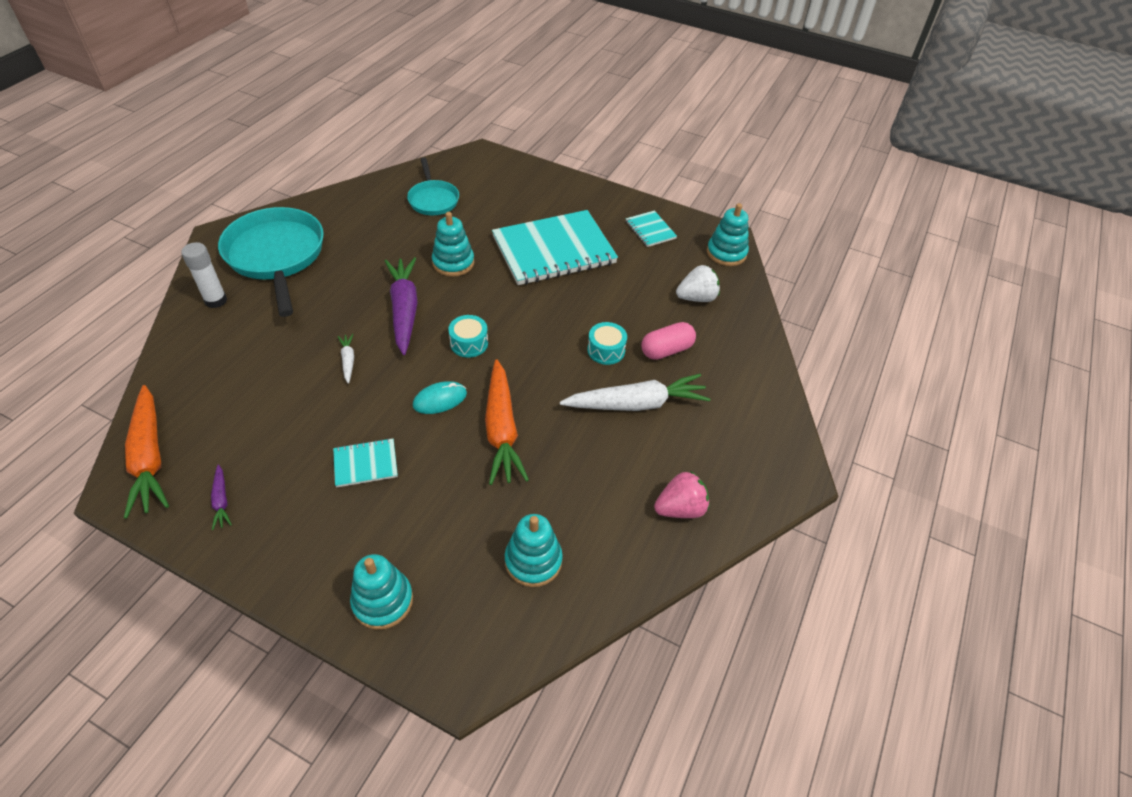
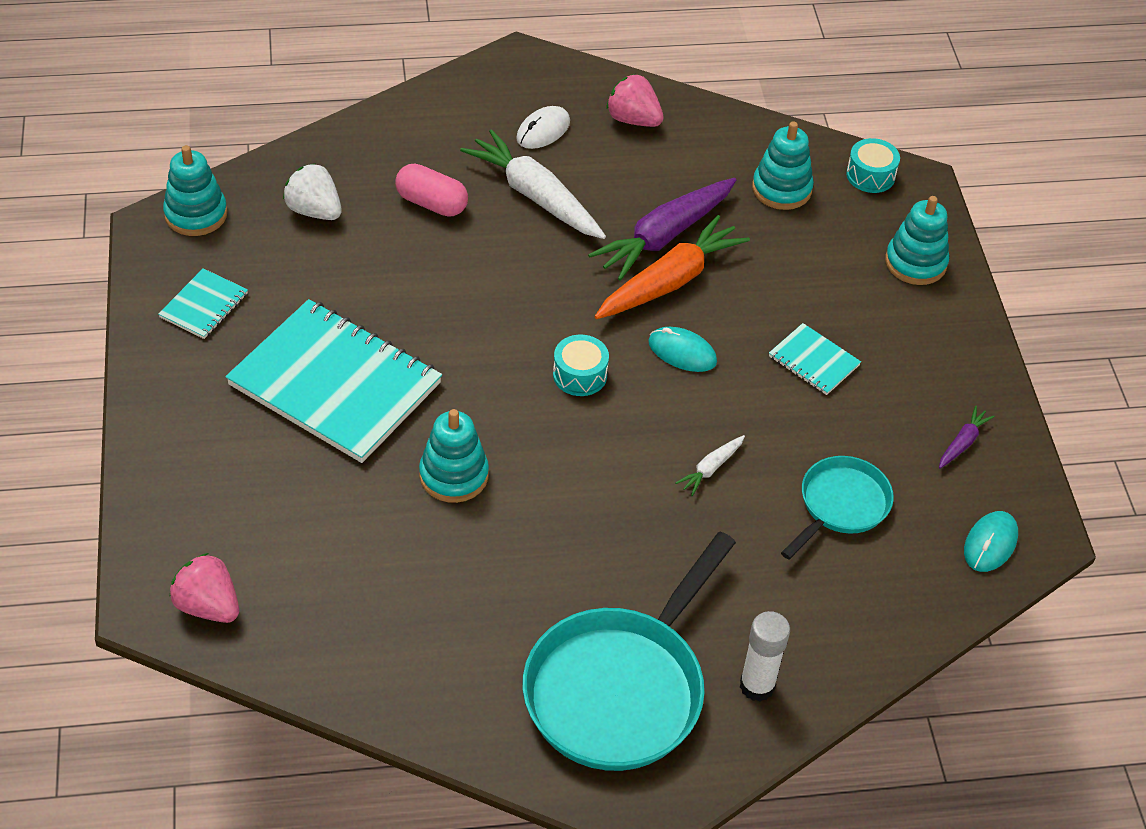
camera: 125 degrees left, 0 degrees up
orange carrot [124,385,169,519] -> turquoise mouse [964,511,1018,572]
purple carrot [385,257,418,355] -> purple carrot moved to [588,178,736,281]
turquoise pan [407,157,459,215] -> turquoise pan moved to [781,456,894,560]
turquoise drum [587,322,627,365] -> turquoise drum moved to [846,138,900,193]
none -> pink strawberry [170,553,239,623]
none -> white mouse [516,106,570,149]

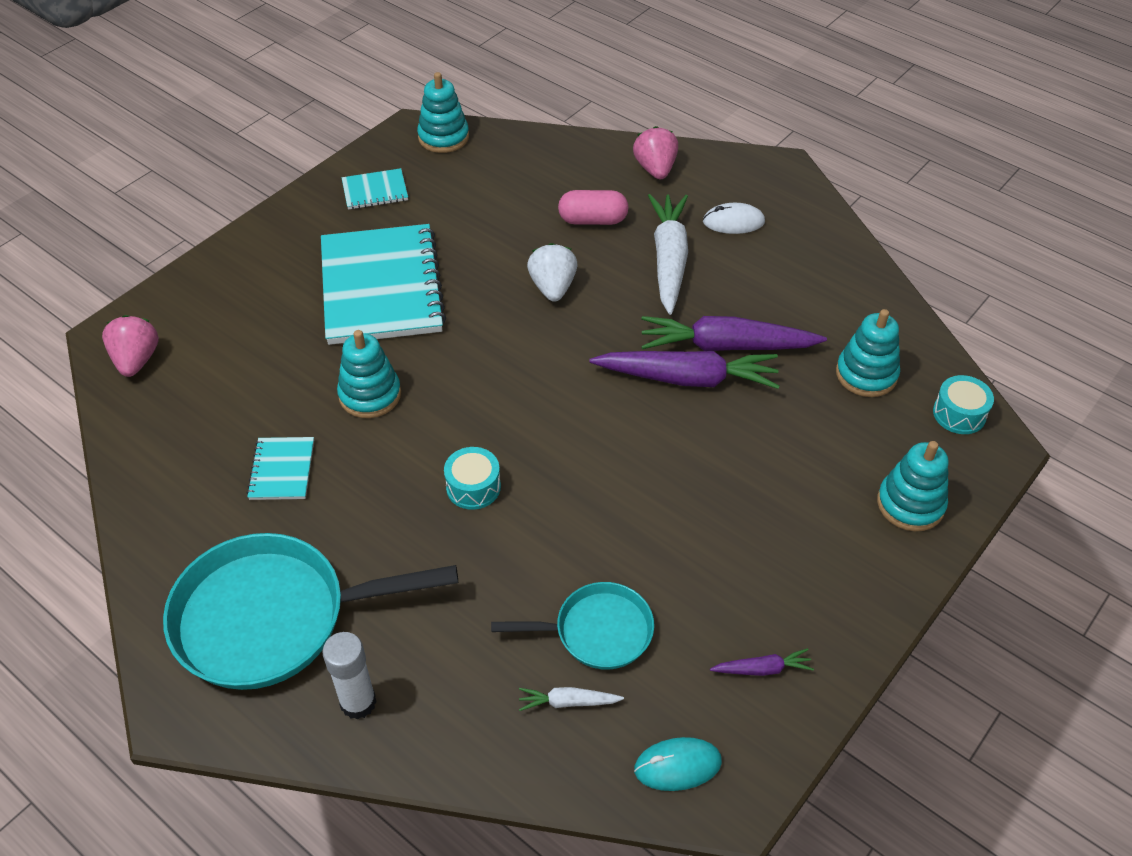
camera: 50 degrees right, 0 degrees up
white strawberry [283,163,341,220] -> white strawberry moved to [527,243,578,302]
pink capsule [395,163,468,217] -> pink capsule turned 75 degrees counterclockwise [558,190,629,225]
turquoise drum [553,335,609,396] -> turquoise drum moved to [444,447,501,510]
orange carrot [594,215,750,319] -> purple carrot [590,351,780,389]
pink strawberry [606,74,664,127] -> pink strawberry moved to [633,126,678,179]
turquoise mouse [648,327,717,372] -> none
white carrot [675,435,745,496] -> white carrot moved to [519,687,624,711]
turquoise notebook [769,323,861,395] -> turquoise notebook moved to [247,437,314,500]

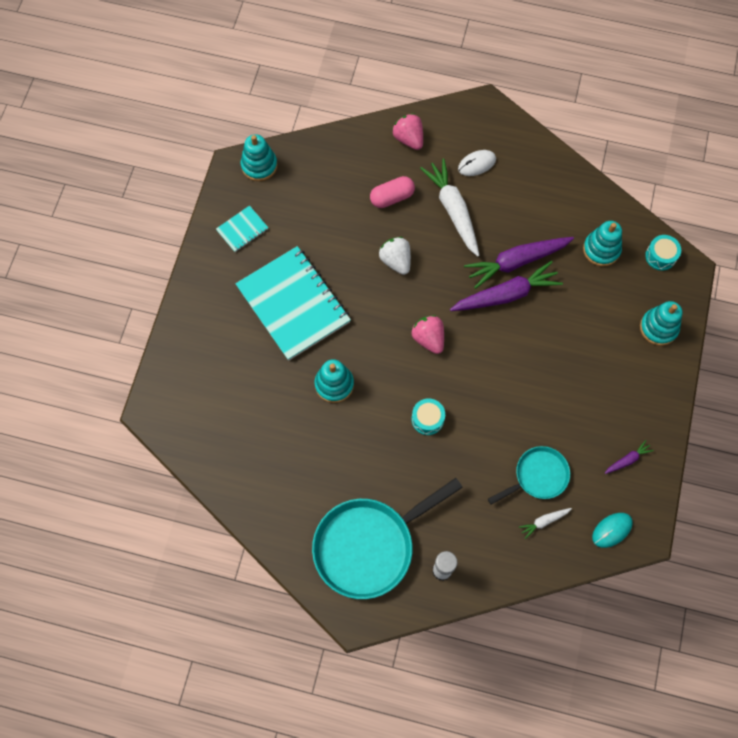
camera: 25 degrees left, 20 degrees up
pink strawberry [102,315,159,377] -> pink strawberry moved to [411,315,444,354]
turquoise notebook [247,437,314,500] -> none

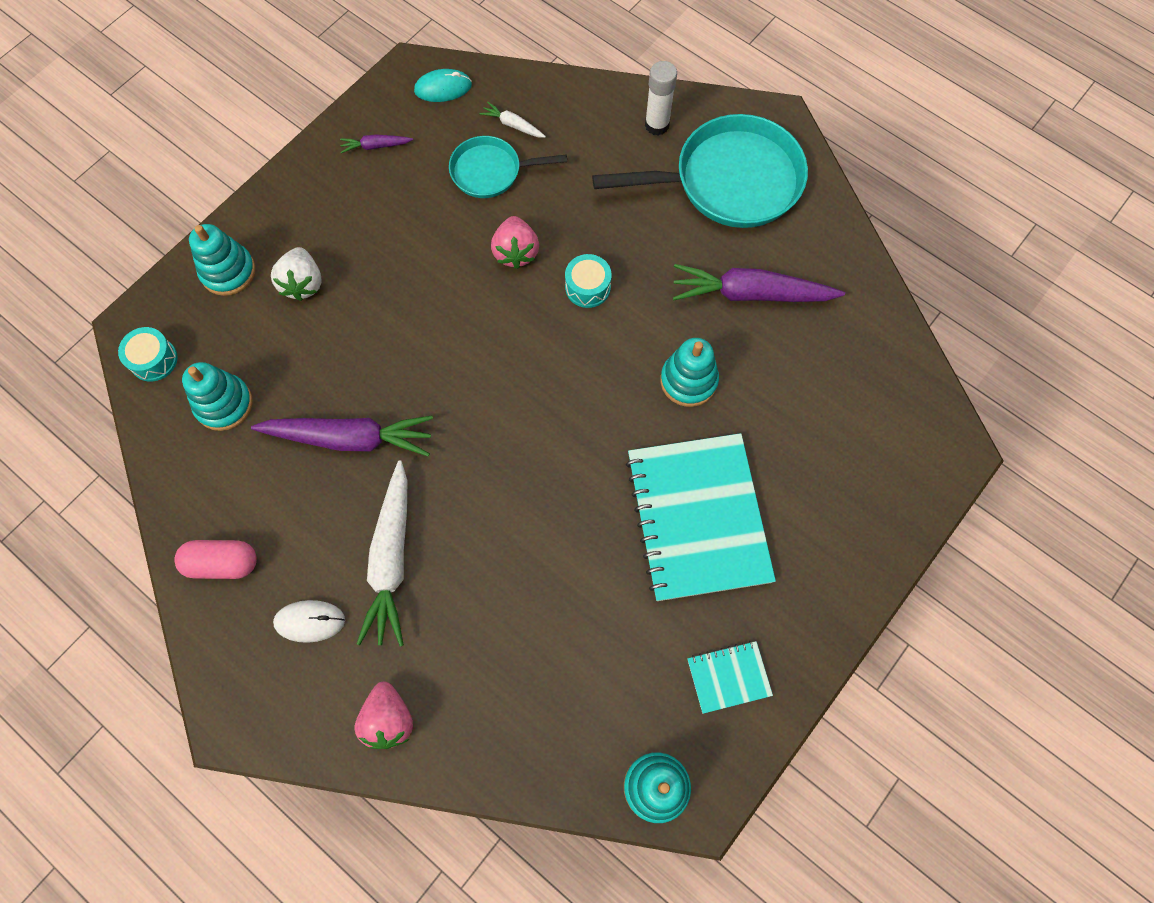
camera: 155 degrees left, 0 degrees up
pink capsule [370,176,415,208] -> pink capsule moved to [174,540,257,579]
white strawberry [379,237,411,275] -> white strawberry moved to [271,247,322,301]
pink strawberry [411,315,444,354] -> pink strawberry moved to [491,216,539,269]
purple carrot [450,261,563,311] -> purple carrot moved to [673,264,845,302]
white carrot [519,508,572,539] -> white carrot turned 150 degrees counterclockwise [479,102,546,138]

